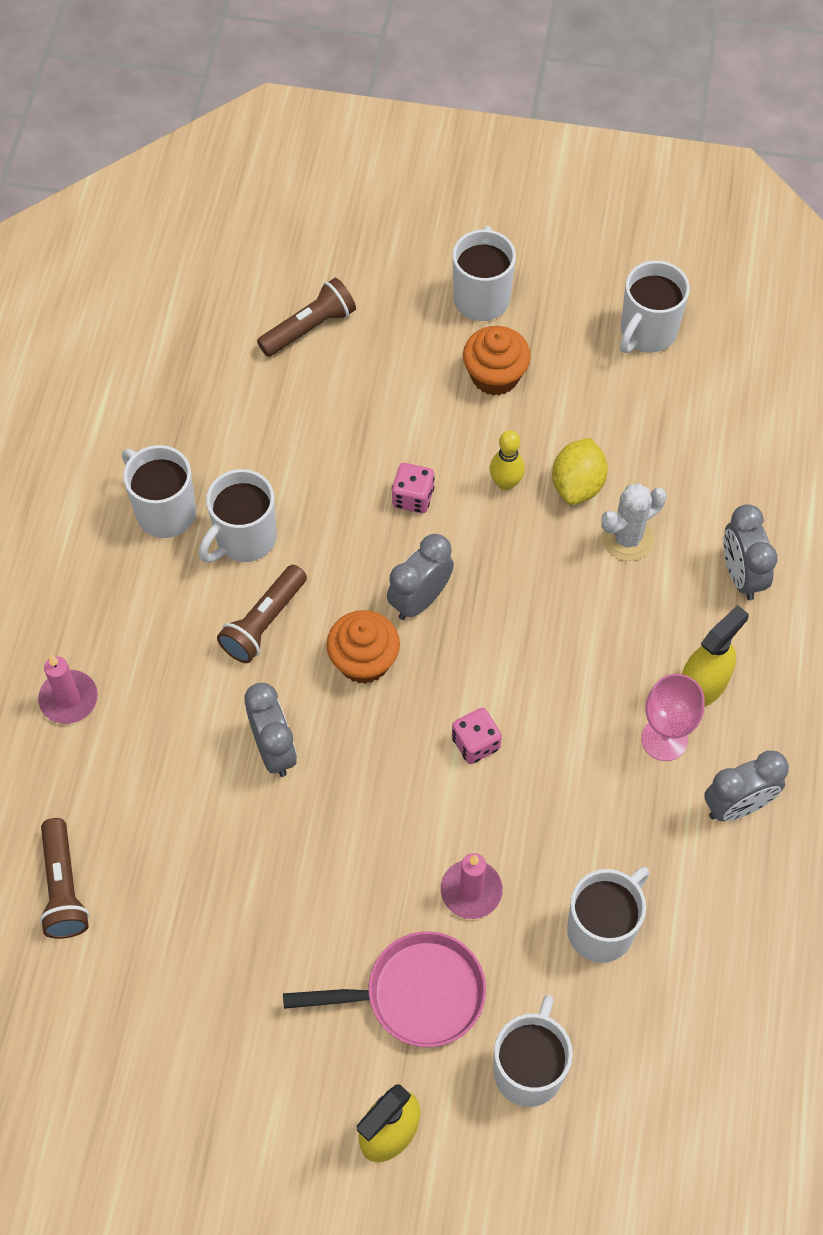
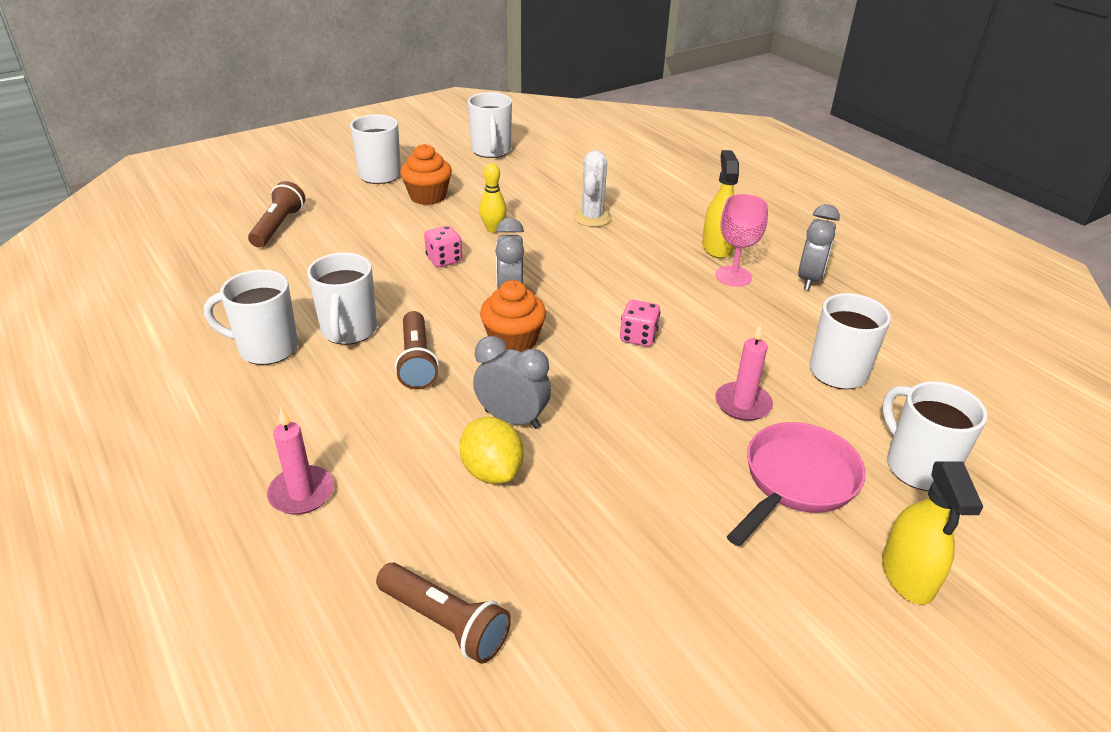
camera: 45 degrees left, 25 degrees down
yellow lemon [552,438,608,505] -> yellow lemon moved to [460,417,524,484]
grey clock [723,504,778,600] -> none

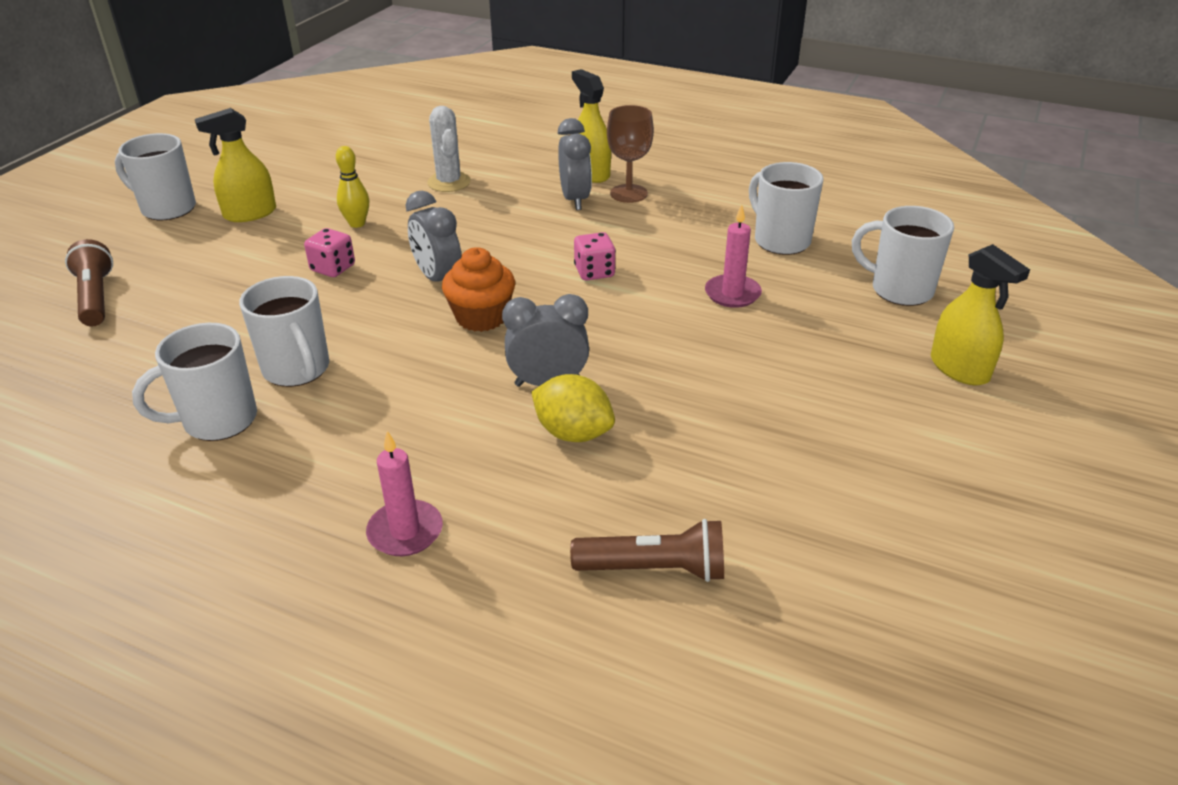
camera: 30 degrees left, 0 degrees up
brown flashlight [395,311,439,390] -> none
orange cupcake [400,144,452,205] -> yellow spray bottle [195,108,276,222]
white mug [468,92,512,158] -> none
pink goblet [715,194,768,287] -> brown goblet [607,105,654,203]
pink pan [727,422,866,546] -> none
grey clock [798,204,840,291] -> grey clock moved to [558,118,592,210]

